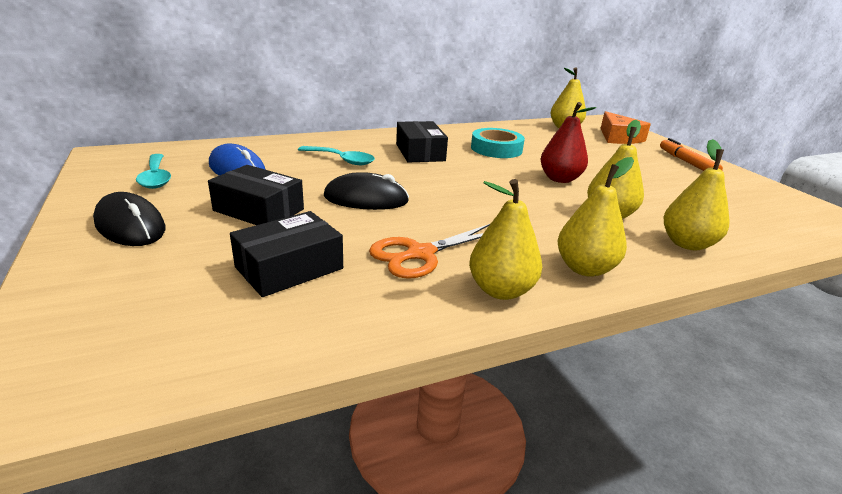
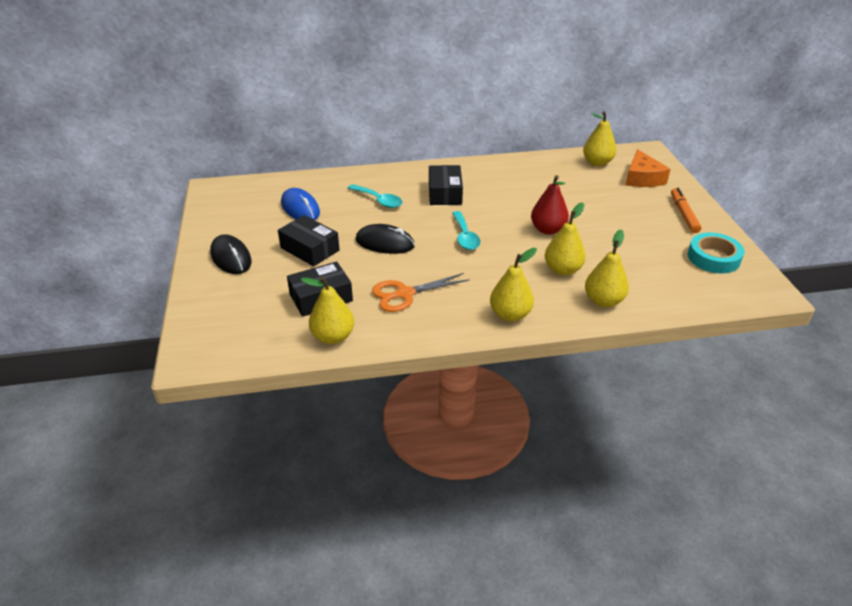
camera: 15 degrees right, 10 degrees up
turquoise spoon [136,154,171,189] -> turquoise spoon moved to [452,211,481,250]
yellow pear [469,179,542,300] -> yellow pear moved to [301,276,354,344]
turquoise tape [471,128,525,158] -> turquoise tape moved to [688,232,744,274]

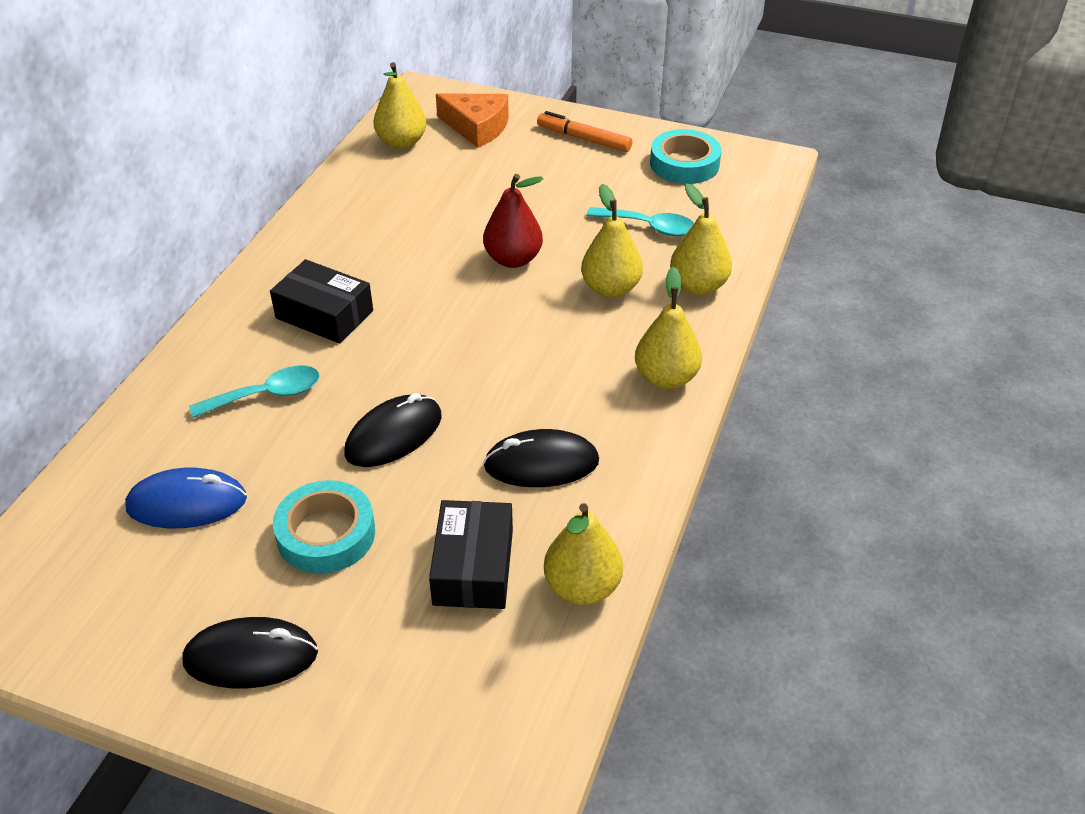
camera: 60 degrees left, 5 degrees up
black box [278,215,340,266] -> turquoise tape [273,480,375,574]
orange scissors [372,273,470,312] -> black mouse [483,429,599,487]
turquoise spoon [452,211,481,250] -> turquoise spoon moved to [586,207,694,236]

